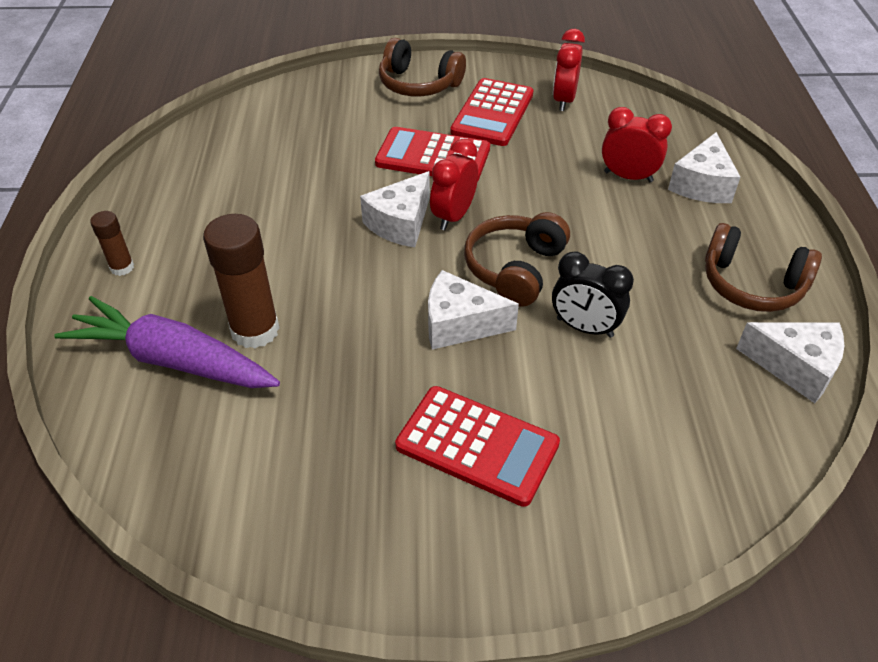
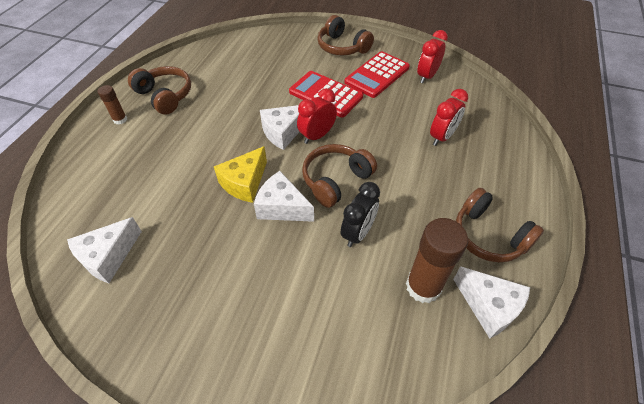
camera: 20 degrees right, 5 degrees up
purple carrot [54,296,280,388] -> none
brown glue stick [203,214,280,348] -> brown glue stick moved to [406,218,468,303]
red calculator [395,386,560,507] -> none
black clock [552,252,634,338] -> black clock turned 105 degrees counterclockwise [341,182,380,247]
red clock [602,107,672,182] -> red clock turned 90 degrees clockwise [430,89,468,146]
white cheese [668,132,740,203] -> white cheese moved to [67,217,142,283]
none -> brown headphones [128,66,191,115]
none -> yellow cheese [214,146,267,203]

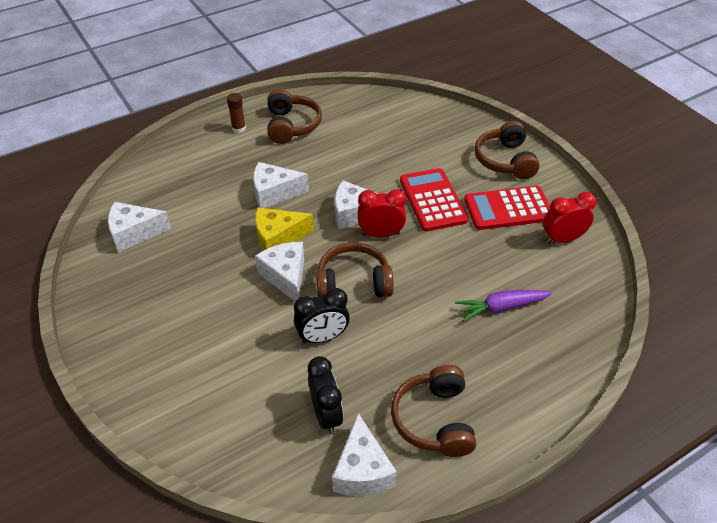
camera: 40 degrees right, 5 degrees down
brown glue stick [406,218,468,303] -> black clock [308,356,343,434]
red clock [430,89,468,146] -> purple carrot [455,290,552,322]
none -> white cheese [253,162,309,208]

